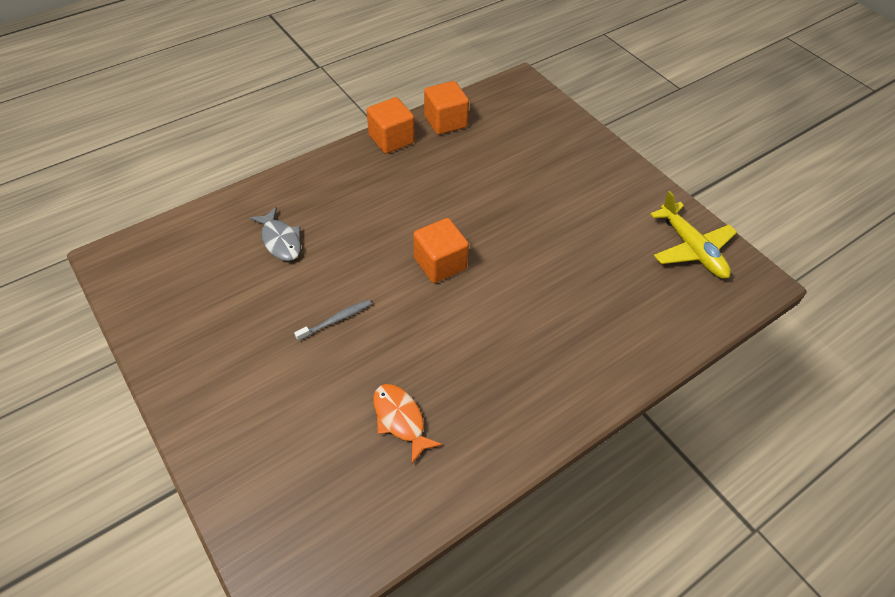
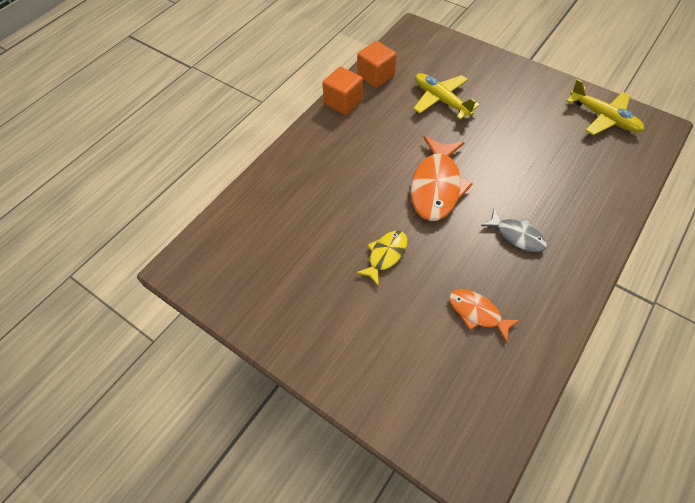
camera: 15 degrees left, 5 degrees up
grey fish [250,207,301,261] -> grey fish moved to [481,209,547,252]
grey toothbrush [294,300,372,341] -> yellow fish [356,230,407,287]
orange cube [413,218,469,283] -> orange fish [410,136,473,221]
none -> yellow plane [413,73,480,120]

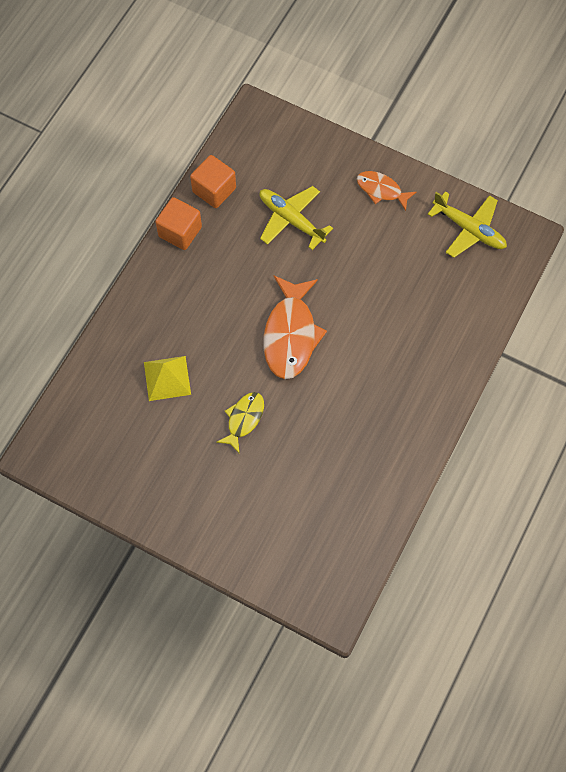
camera: 10 degrees left, 10 degrees up
orange fish [449,289,520,343] -> orange fish moved to [357,171,417,211]
grey fish [481,209,547,252] -> none
none -> yellow pyramid [144,356,191,401]

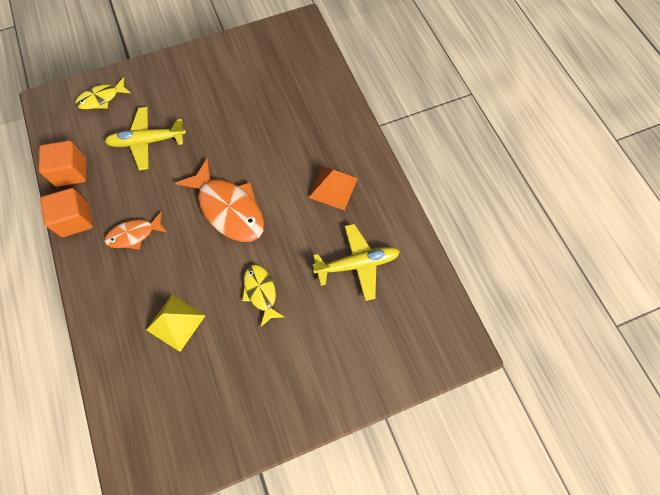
camera: 50 degrees left, 0 degrees up
orange fish [357,171,417,211] -> orange fish moved to [104,212,168,250]
yellow plane [428,191,507,258] -> yellow plane moved to [313,224,400,301]
none -> yellow fish [75,77,131,109]
none -> orange pyramid [309,167,358,210]

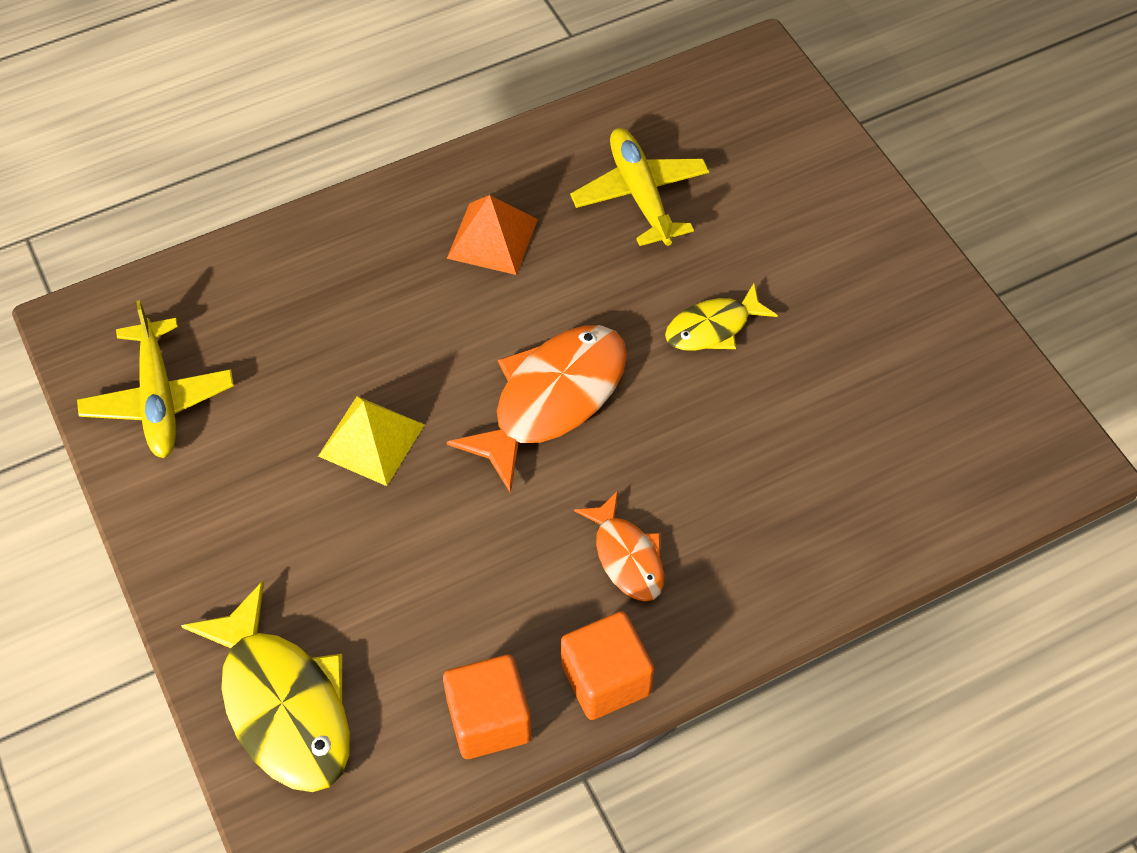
camera: 95 degrees left, 10 degrees down
yellow fish [75,77,131,109] -> yellow fish [181,581,350,792], size x1.77
yellow plane [105,107,186,170] -> yellow plane moved to [77,300,234,458]
yellow pyramid [146,295,206,352] -> yellow pyramid moved to [318,396,425,486]

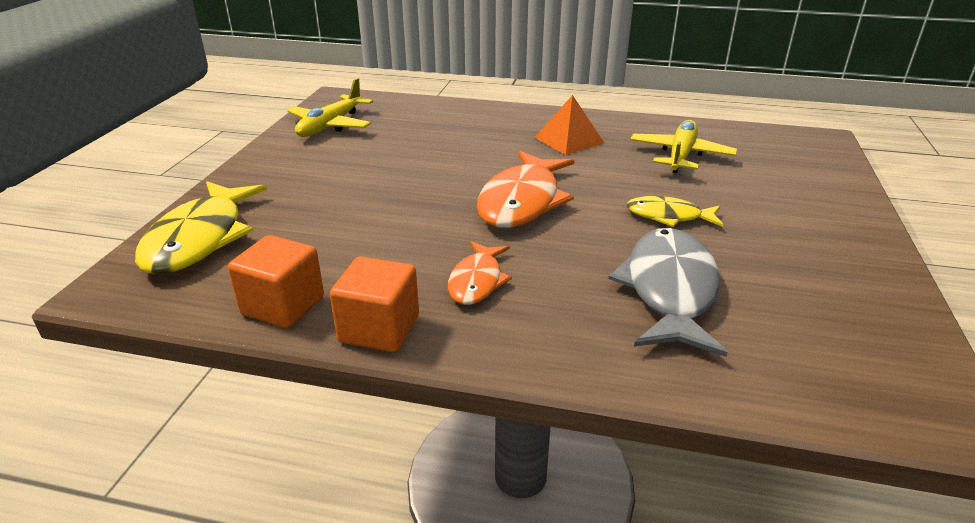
camera: 40 degrees right, 25 degrees down
yellow pyramid [318,396,425,486] -> none
orange fish [447,325,627,494] -> orange fish turned 120 degrees clockwise [477,151,574,228]
none -> grey fish [608,228,728,357]

